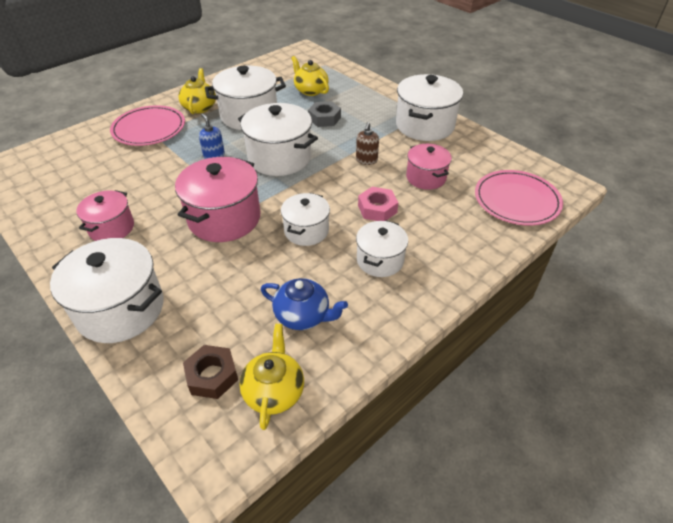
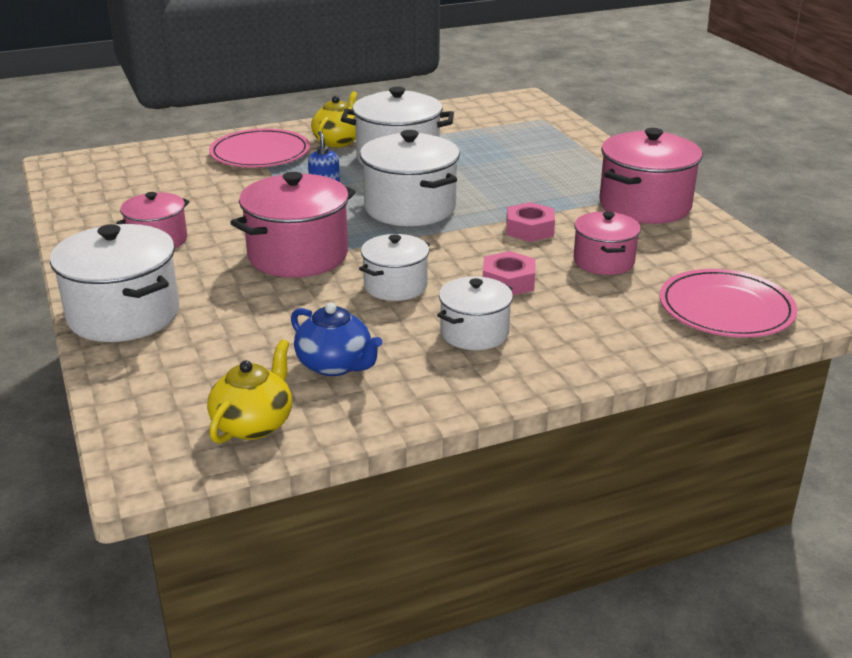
camera: 20 degrees right, 15 degrees down
brown nut [183,345,238,399] -> none
yellow teapot [291,56,329,96] -> none
grey nut [308,101,341,127] -> none
brown soap dispenser [356,122,379,165] -> pink nut [506,202,555,242]
white pot [396,74,463,141] -> pink pot [599,128,702,224]

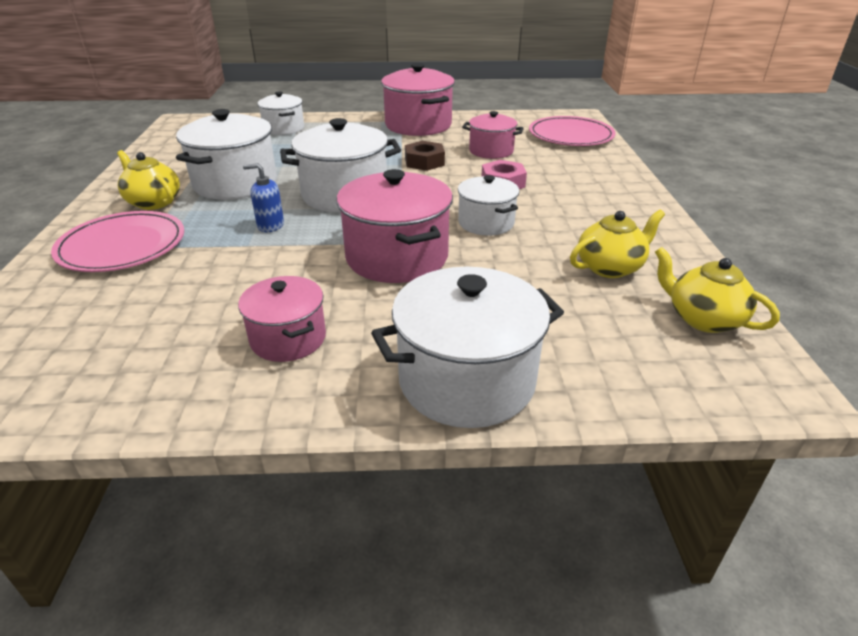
camera: 70 degrees left, 5 degrees up
blue teapot [291,303,383,376] -> yellow teapot [570,210,665,278]
white pot [437,276,513,350] -> white pot moved to [257,91,304,135]
pink nut [506,202,555,242] -> brown nut [405,141,445,171]

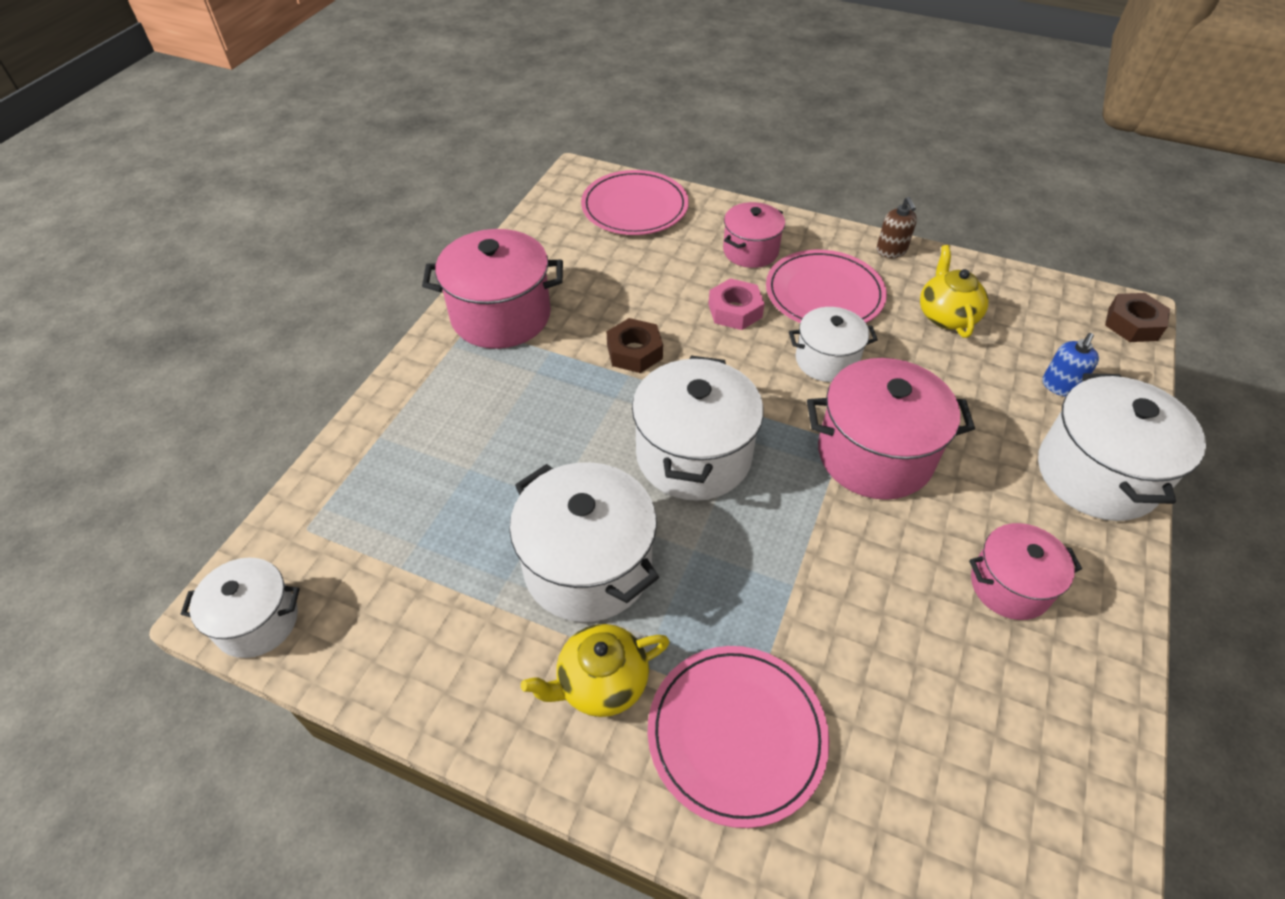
camera: 65 degrees left, 15 degrees up
blue soap dispenser [243,163,284,232] -> blue soap dispenser moved to [1042,333,1099,397]
white pot [257,91,304,135] -> white pot moved to [181,558,300,658]
pink pot [462,111,524,159] -> pink pot moved to [723,202,785,268]
yellow teapot [655,247,780,333] -> none
none -> pink plate [766,250,887,323]
none -> brown soap dispenser [876,197,917,258]
none -> brown nut [1105,293,1170,342]

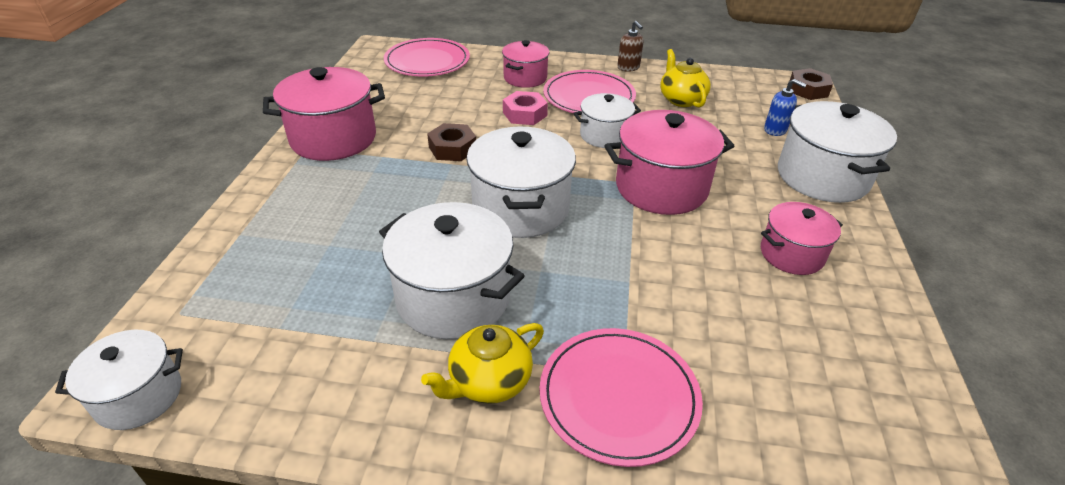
camera: 15 degrees left, 10 degrees down
blue soap dispenser [1042,333,1099,397] -> blue soap dispenser turned 75 degrees counterclockwise [764,79,807,136]

